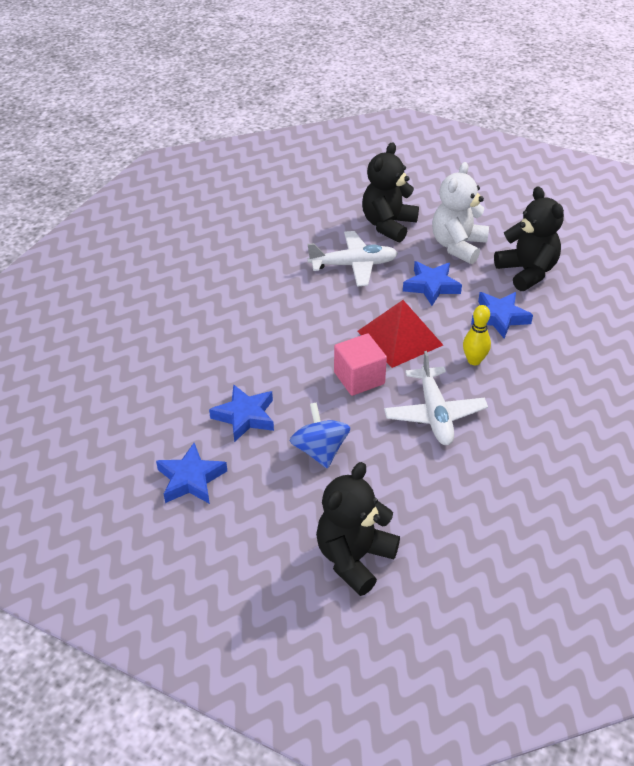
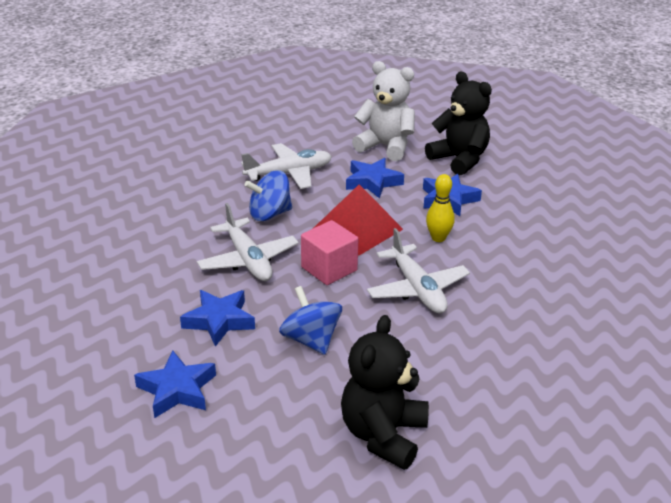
camera: 15 degrees left, 10 degrees down
black teddy bear [362,142,419,242] -> none
white teddy bear [432,162,489,264] -> white teddy bear turned 105 degrees clockwise [352,61,415,161]
none -> white plane [197,203,298,281]
none -> blue spinning top [245,170,292,221]

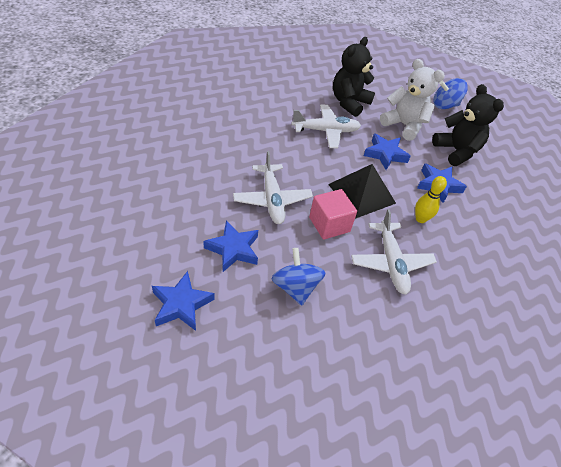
camera: 10 degrees right, 15 degrees up
blue spinning top [245,170,292,221] -> blue spinning top moved to [434,78,468,109]
red pyramid [314,184,403,256] -> black pyramid [328,164,396,218]
black teddy bear [341,315,429,470] -> black teddy bear moved to [333,37,375,117]

